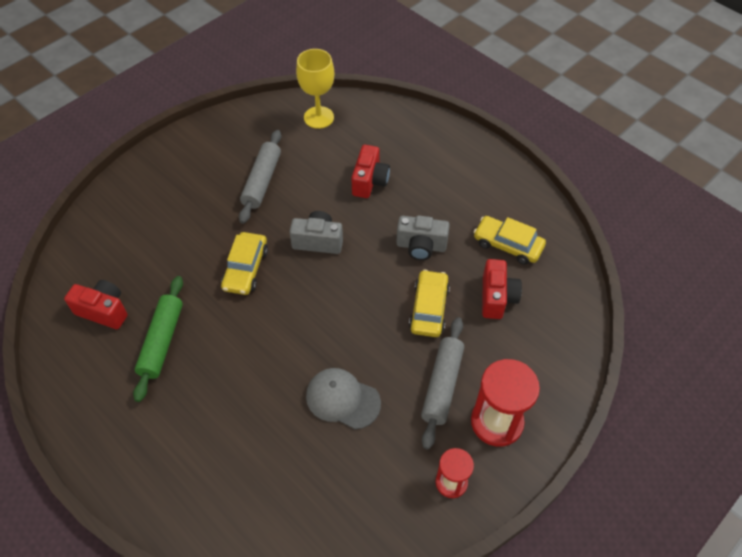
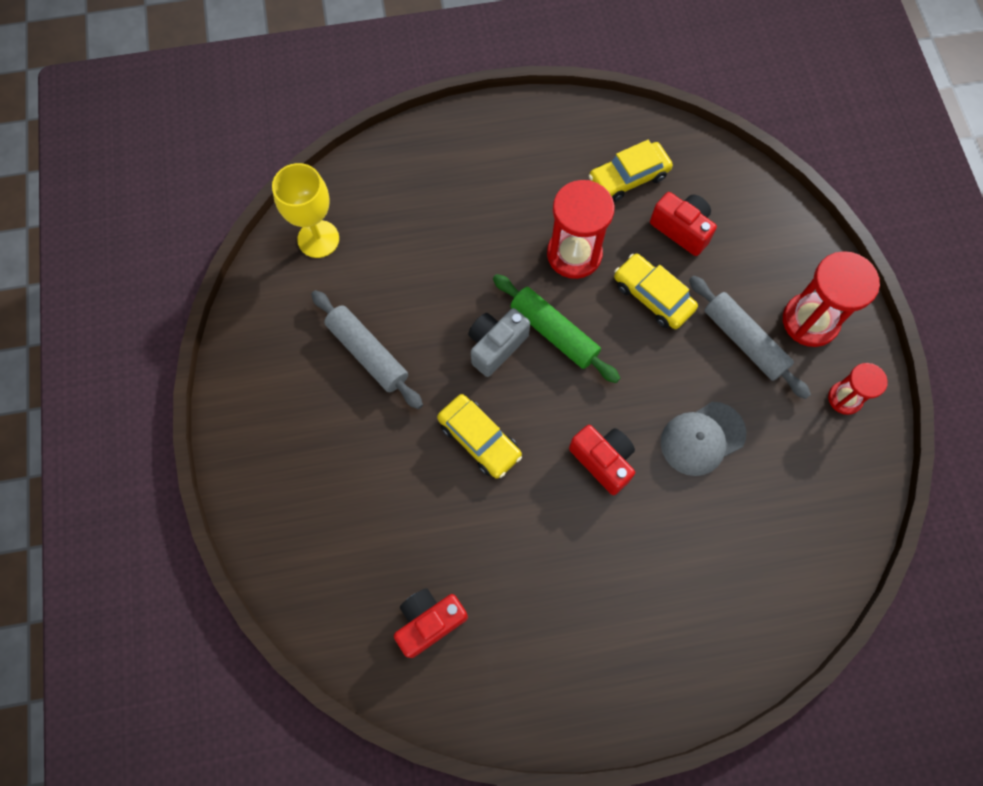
camera: 55 degrees left, 15 degrees up
green rolling pin [133,276,183,402] -> green rolling pin moved to [493,274,620,383]
red camera [351,145,390,198] -> red camera moved to [569,425,635,495]
grey camera [396,215,450,260] -> red hourglass [547,180,615,279]

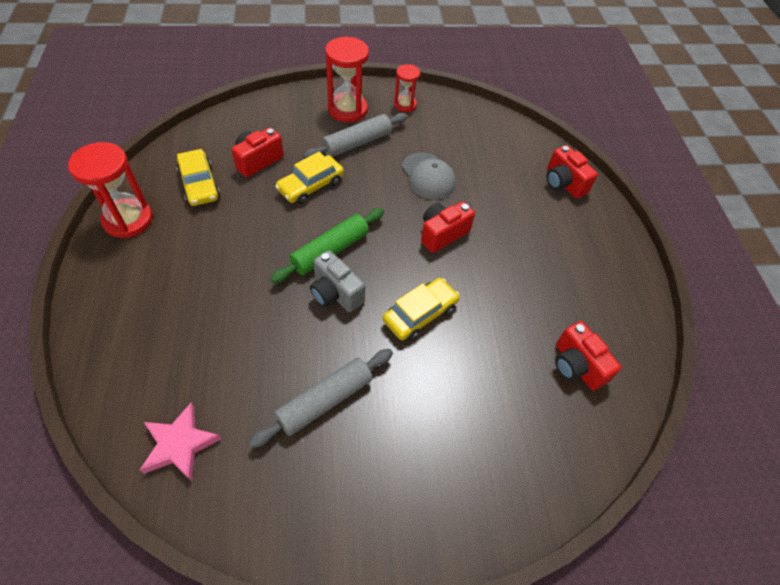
camera: 90 degrees left, 15 degrees down
yellow goblet [272,163,339,258] -> pink star [140,403,221,482]
red hourglass [547,180,615,279] -> red hourglass moved to [68,142,153,238]
none -> red camera [546,145,598,199]

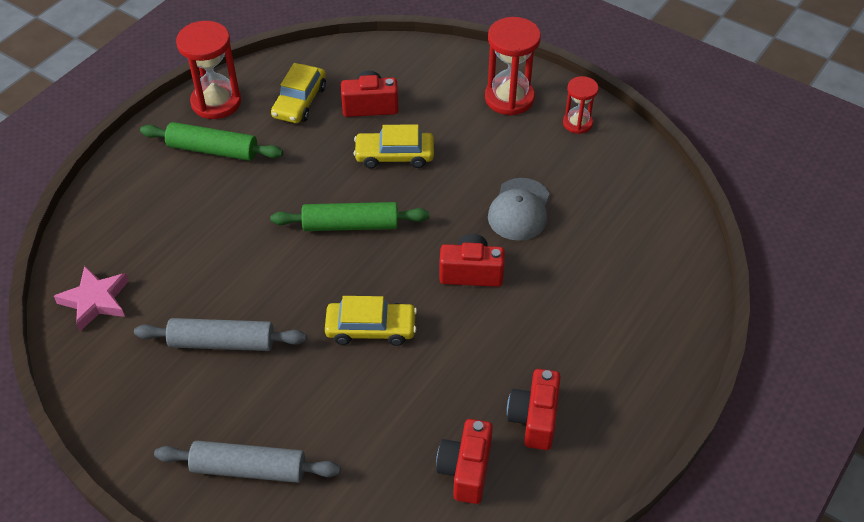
camera: 45 degrees right, 5 degrees down
grey rolling pin [303,113,407,159] -> grey rolling pin moved to [154,441,341,483]
grey camera [310,250,365,312] -> none
red camera [546,145,598,199] -> red camera moved to [507,369,561,450]
none -> green rolling pin [140,122,283,161]

